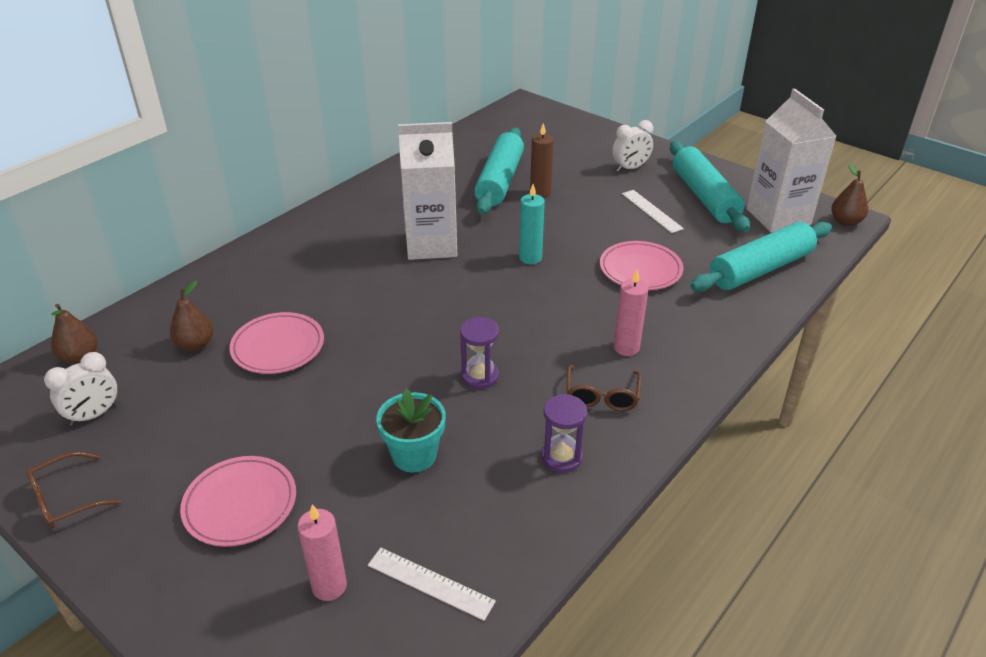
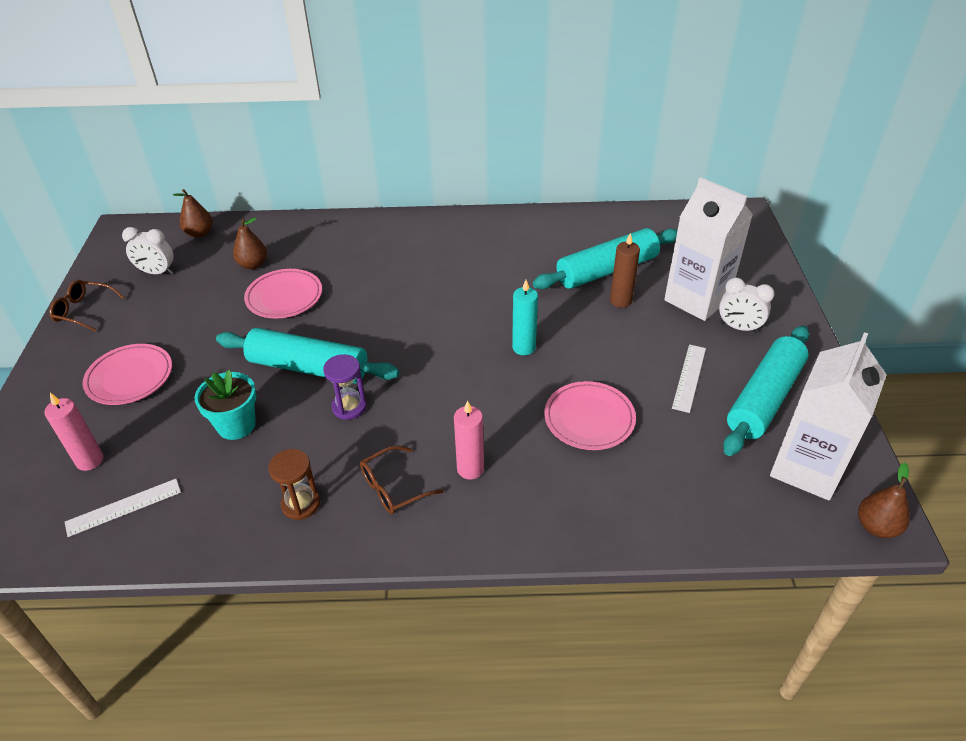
camera: 50 degrees right, 5 degrees up
white ruler [368,548,496,621] -> white ruler turned 75 degrees clockwise [65,479,181,537]
white carton [398,122,457,260] -> white carton moved to [664,177,753,321]
purple hourglass [541,394,587,473] -> brown hourglass [269,449,320,520]
turquoise rolling pin [690,222,832,292] -> turquoise rolling pin moved to [216,328,399,383]

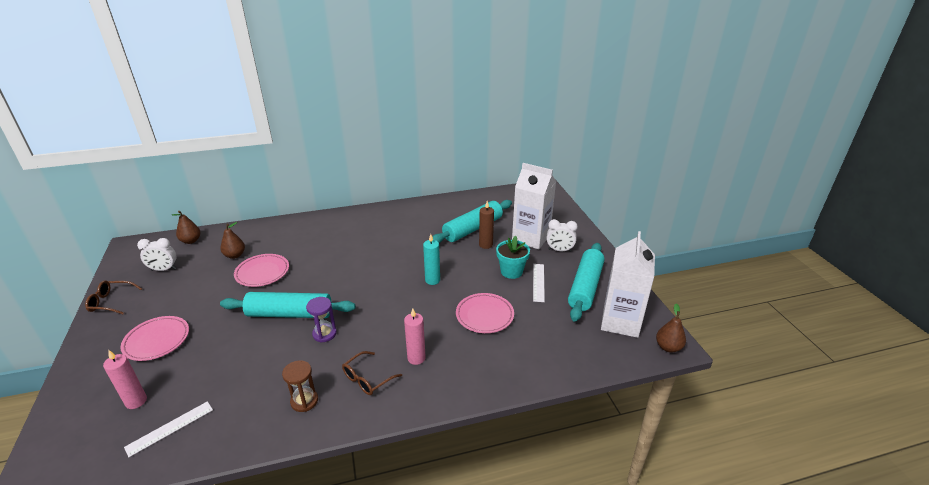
camera: 15 degrees left, 10 degrees down
turquoise flower pot [194,370,256,440] -> turquoise flower pot moved to [496,235,530,279]

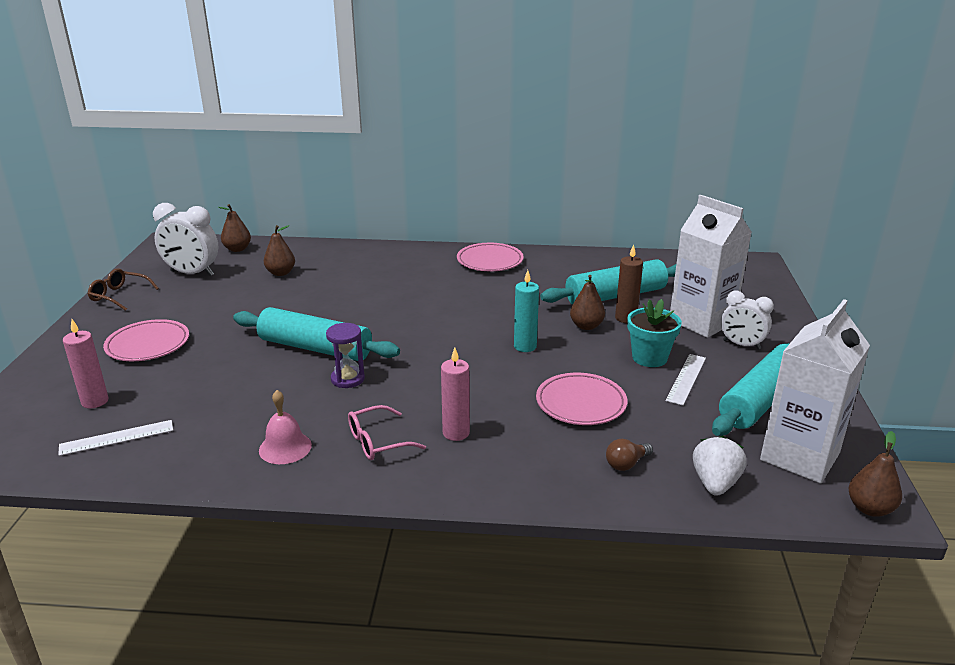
camera: 20 degrees right, 5 degrees down
white clock [137,238,176,271] -> white clock [153,203,218,276], size x1.50
pink plate [234,254,289,287] -> pink plate moved to [457,243,524,271]
brown hourglass [282,360,318,412] -> pink bell [259,390,312,464]
brown glasses [342,351,402,395] -> pink glasses [348,405,426,460]
none -> brown pear [570,275,605,330]
none -> brown light bulb [606,439,653,471]
none -> white strawberry [693,436,747,496]

